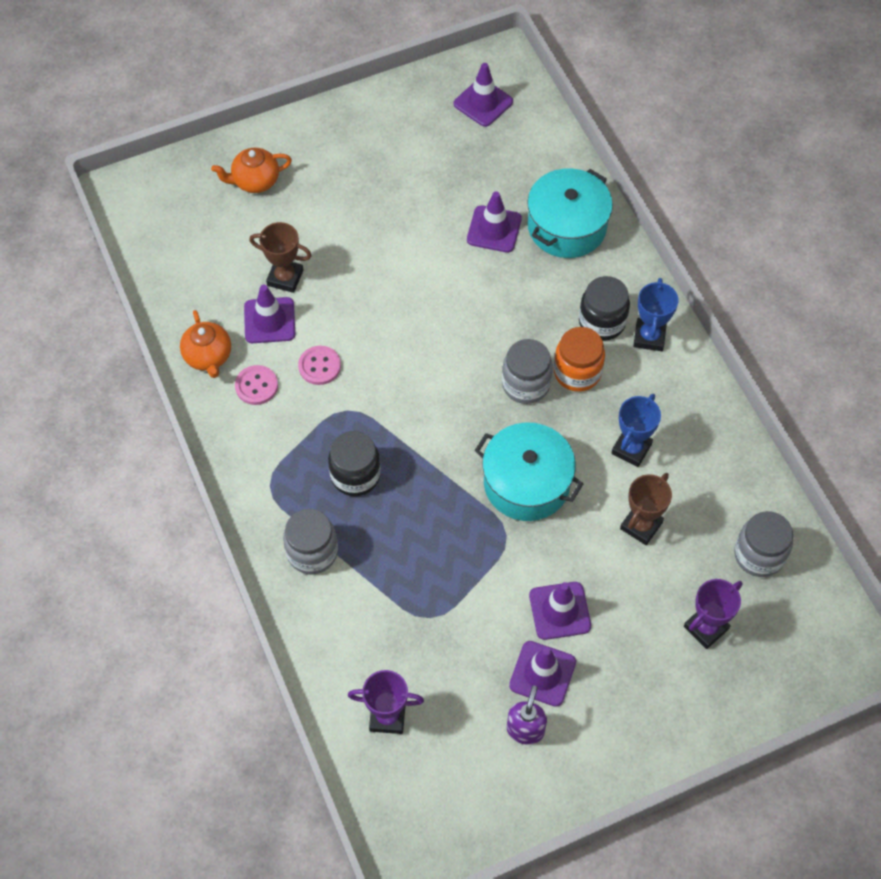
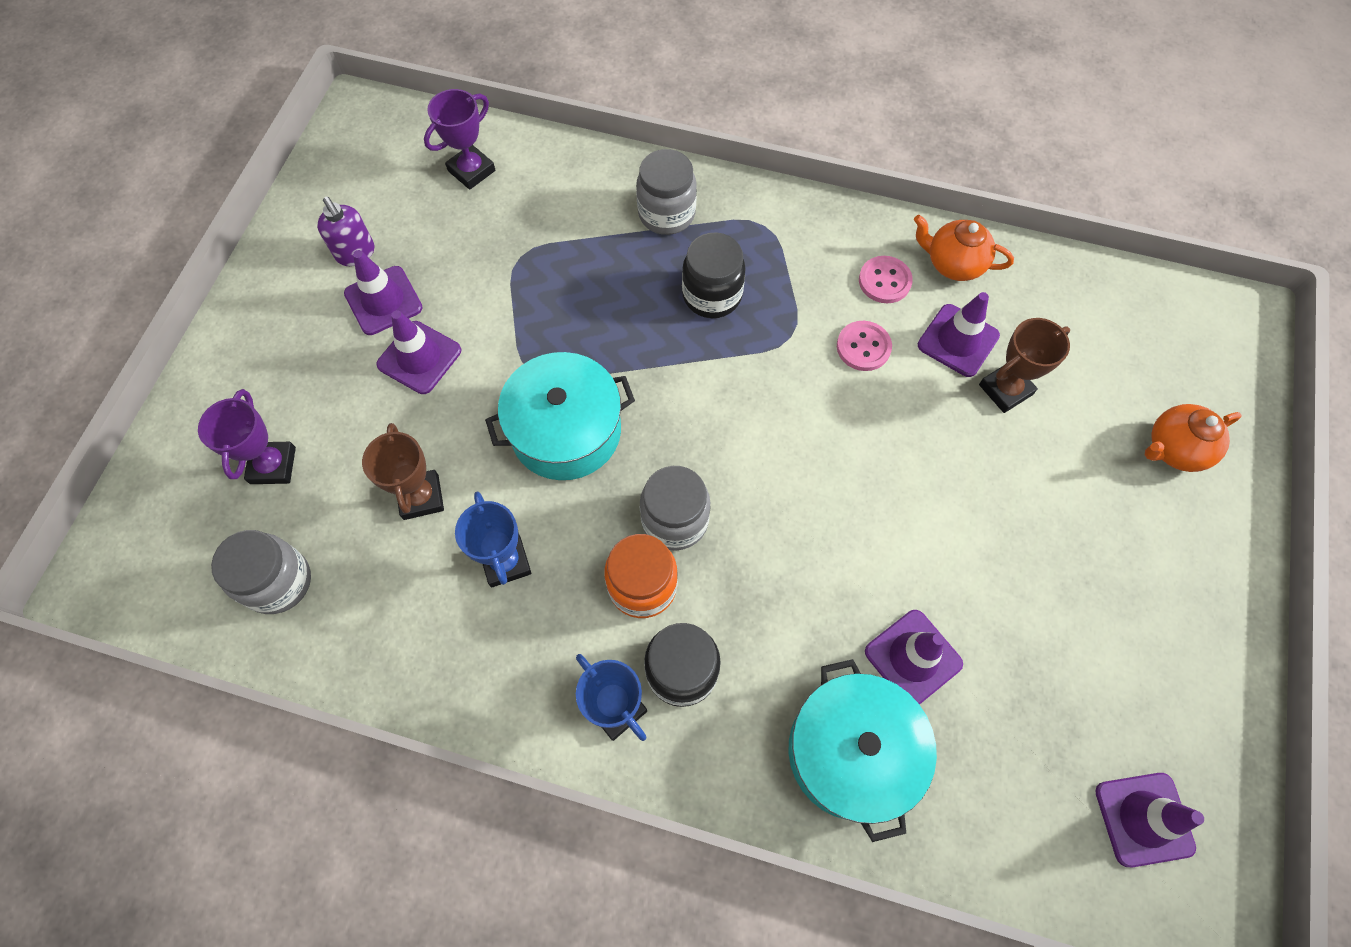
camera: 130 degrees right, 5 degrees up
orange teapot [211,148,292,193] -> orange teapot turned 135 degrees counterclockwise [1145,404,1242,472]

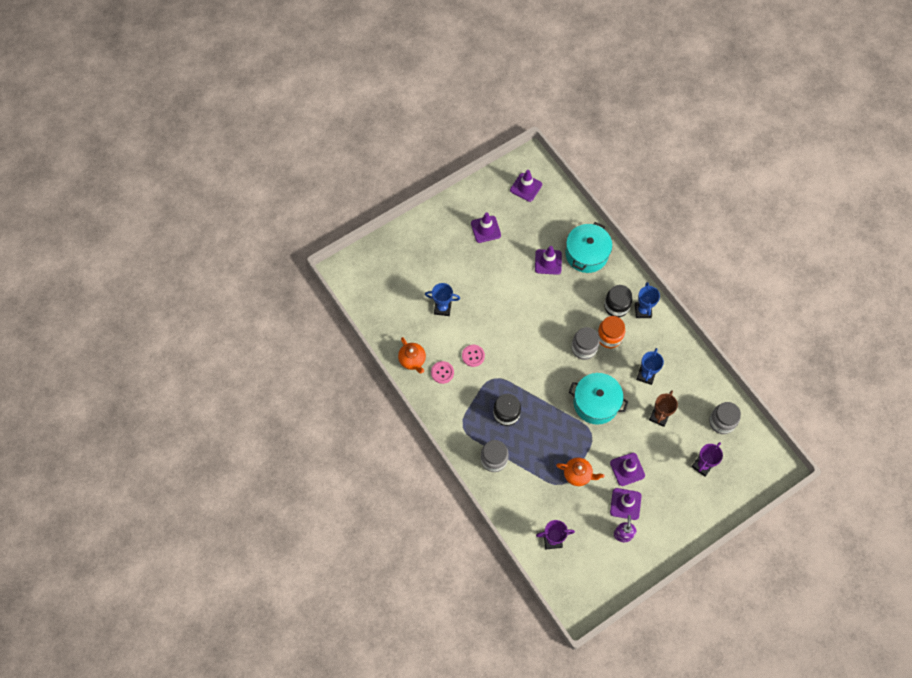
camera: 140 degrees left, 0 degrees up
purple traffic cone [918,292,1000,377] -> purple traffic cone moved to [471,212,501,243]
brown trophy [979,318,1070,413] -> blue trophy [425,283,460,316]
orange teapot [1145,404,1242,472] -> orange teapot moved to [556,458,605,486]

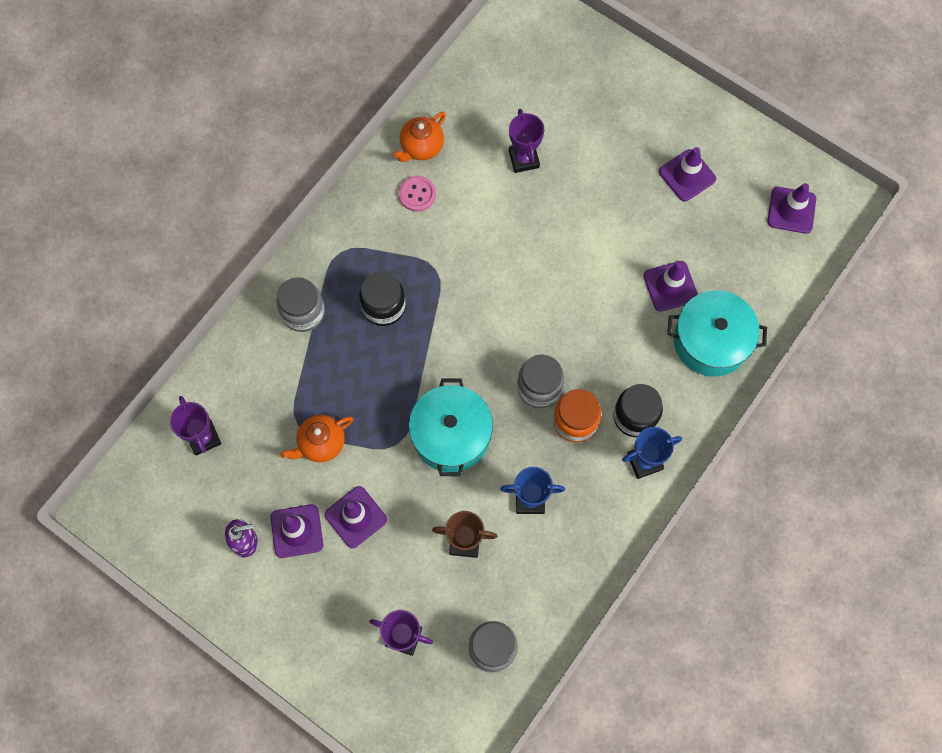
camera: 70 degrees right, 5 degrees up
blue trophy [425,283,460,316] -> purple trophy [509,109,544,173]
pink button [462,345,485,367] -> none
orange teapot [556,458,605,486] -> orange teapot turned 60 degrees clockwise [280,415,353,462]

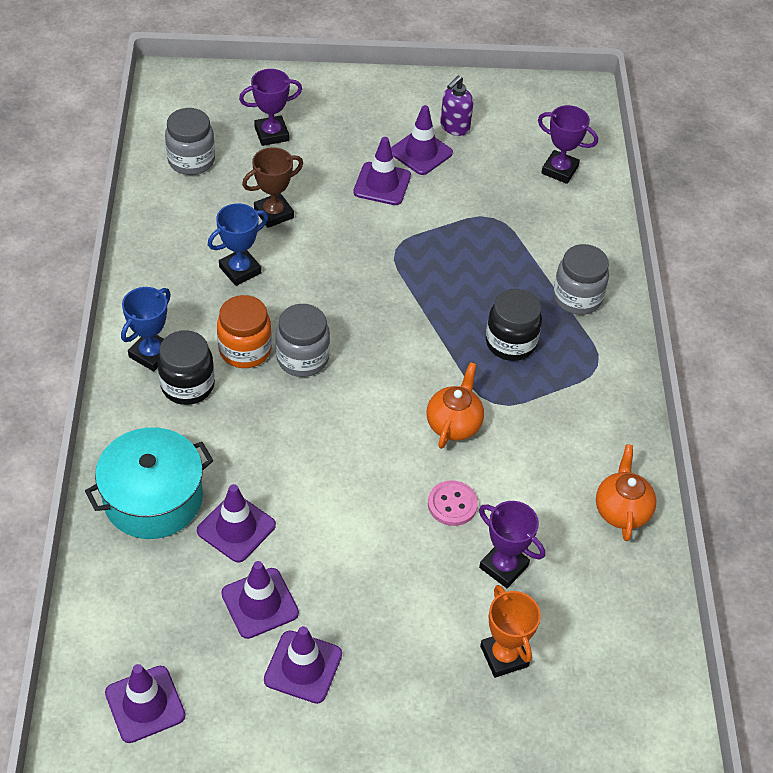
camera: 140 degrees right, 20 degrees down
orange teapot [280,415,353,462] -> orange teapot moved to [427,362,484,449]
pink button [399,176,436,212] -> pink button moved to [428,480,478,526]
turquoise pot [409,379,493,476] -> none
none -> purple traffic cone [221,561,299,639]
none -> orange trophy [480,585,541,678]

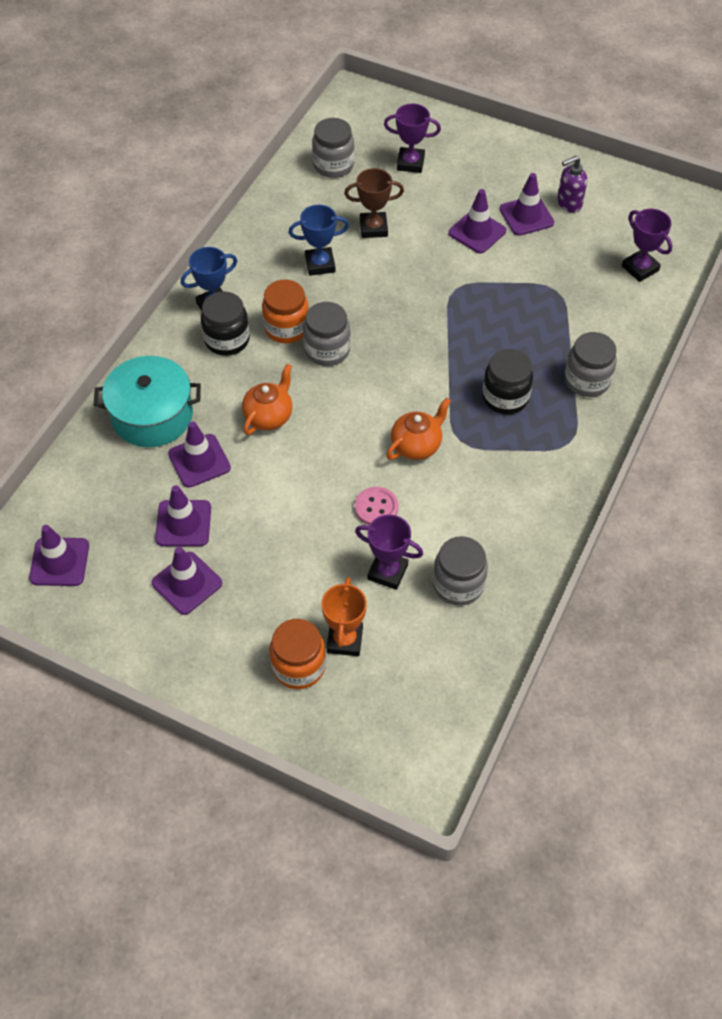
camera: 30 degrees right, 5 degrees up
purple trophy [479,501,545,588] -> purple trophy turned 45 degrees counterclockwise [355,514,423,590]
orange teapot [596,444,656,541] -> orange teapot moved to [242,364,292,435]
none -> orange jar [269,619,326,689]
none -> grey jar [433,536,488,606]

